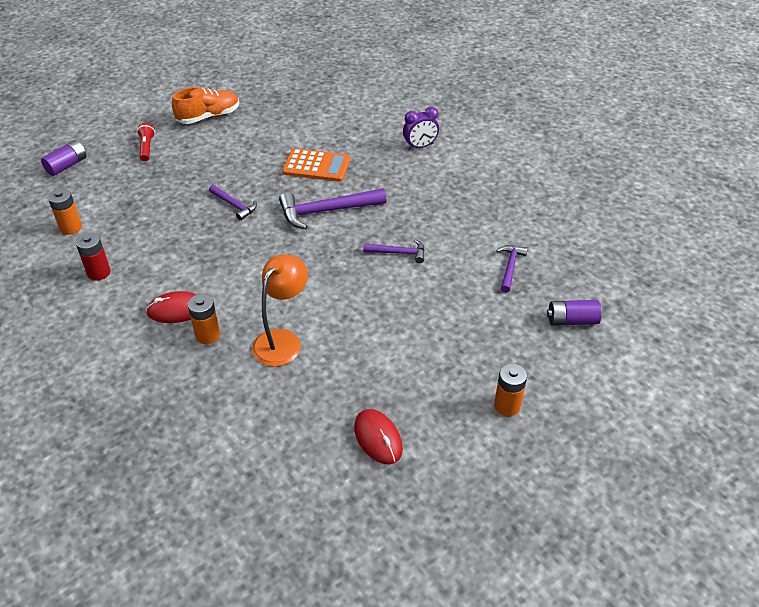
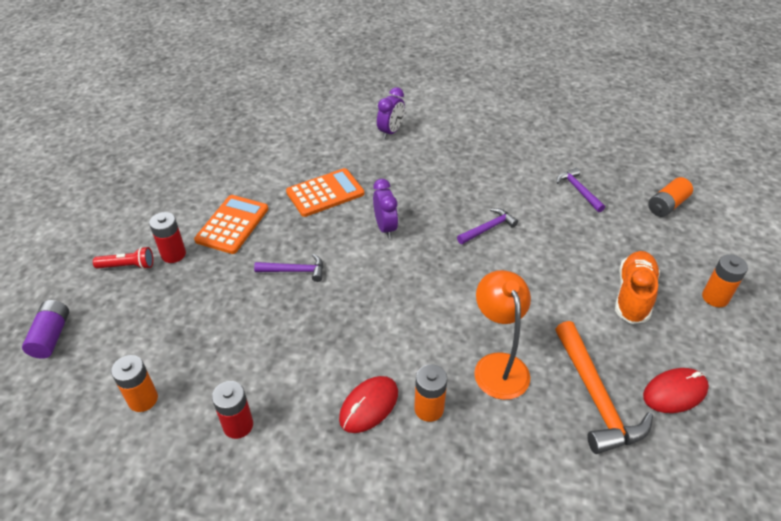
camera: 40 degrees left, 0 degrees up
red flashlight [137,123,155,161] -> red flashlight turned 135 degrees clockwise [93,247,153,269]
orange shoe [172,87,239,124] -> orange shoe moved to [615,251,660,324]
purple hammer [279,188,387,229] -> purple clock [373,179,398,239]
red mouse [354,409,403,464] -> red mouse turned 45 degrees counterclockwise [643,368,709,413]
purple battery [547,300,602,326] -> orange battery [648,177,693,217]
none -> red battery [149,212,186,263]
none -> orange calculator [194,195,268,254]
none -> orange hammer [555,321,653,454]

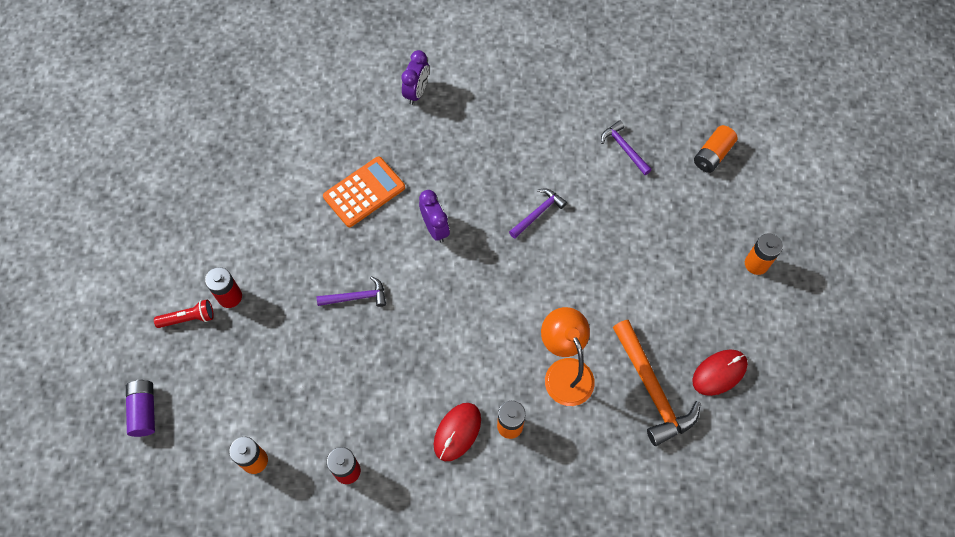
camera: 10 degrees left, 20 degrees up
orange calculator [194,195,268,254] -> none
orange shoe [615,251,660,324] -> none

